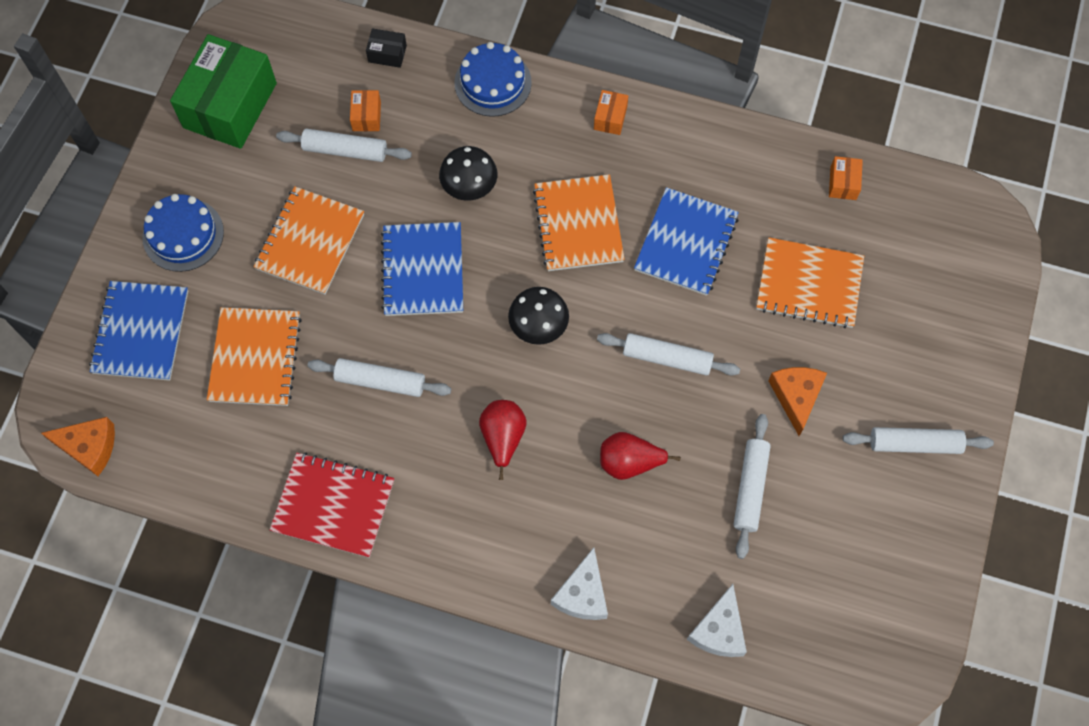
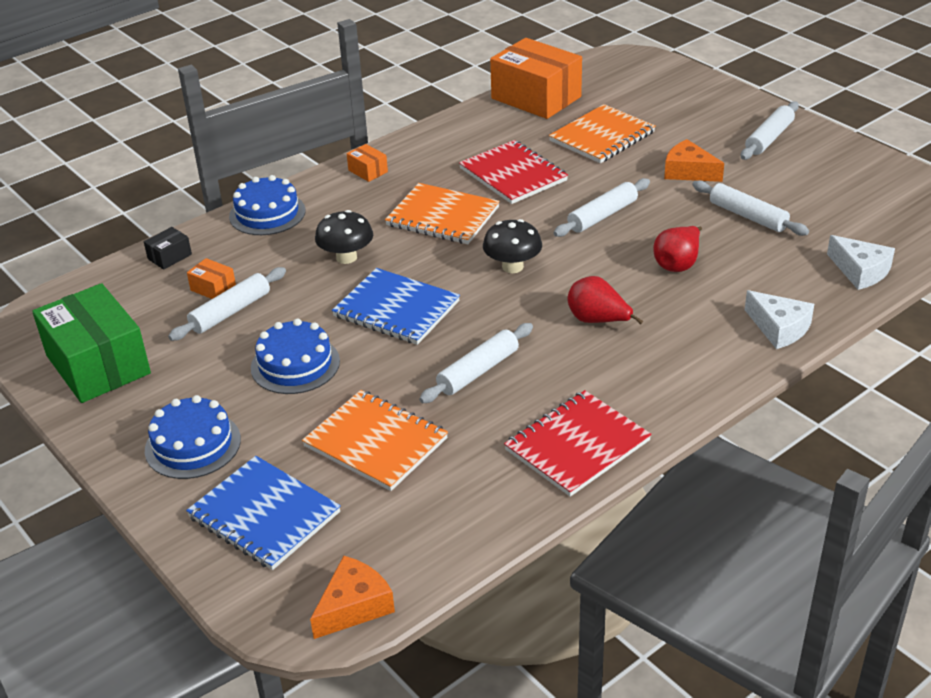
camera: 55 degrees left, 30 degrees down
orange notebook [253,186,364,295] -> blue cake [251,319,340,394]
blue notebook [634,187,739,296] -> red notebook [459,140,568,204]
orange box [829,156,863,200] -> orange box [490,38,582,119], size x2.41

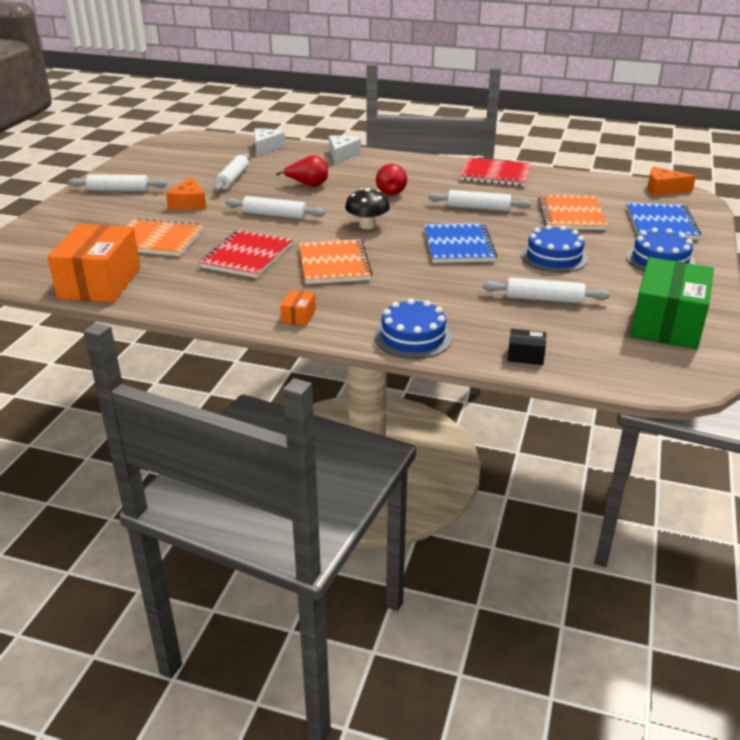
camera: 125 degrees left, 5 degrees down
orange box [187,258,236,299] -> none
black mushroom [315,210,373,264] -> none

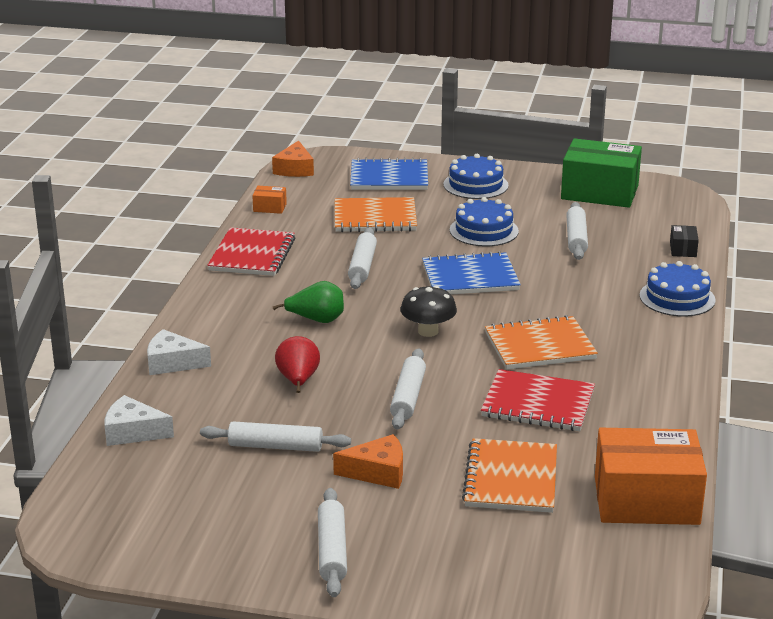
camera: 95 degrees left, 5 degrees down
orange box [280,290,316,326] -> orange box moved to [252,186,287,214]
red pear [376,164,407,195] -> green pear [273,281,344,323]

